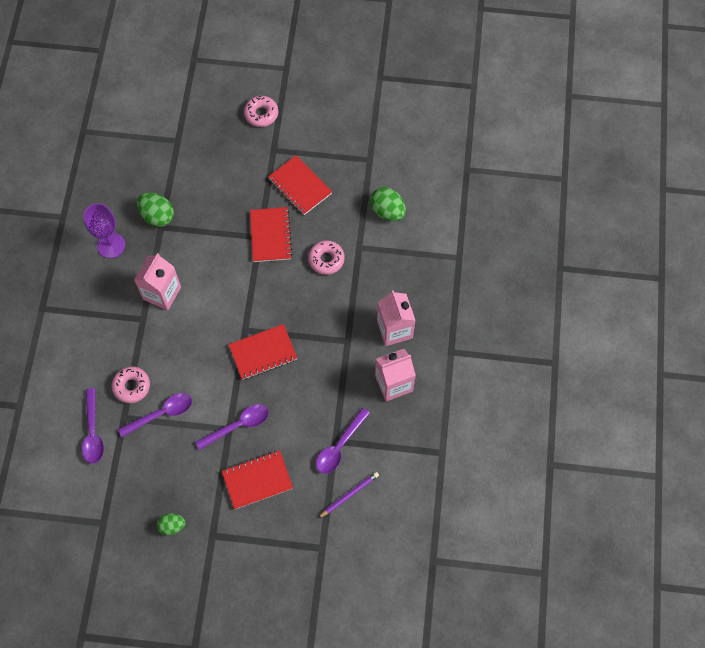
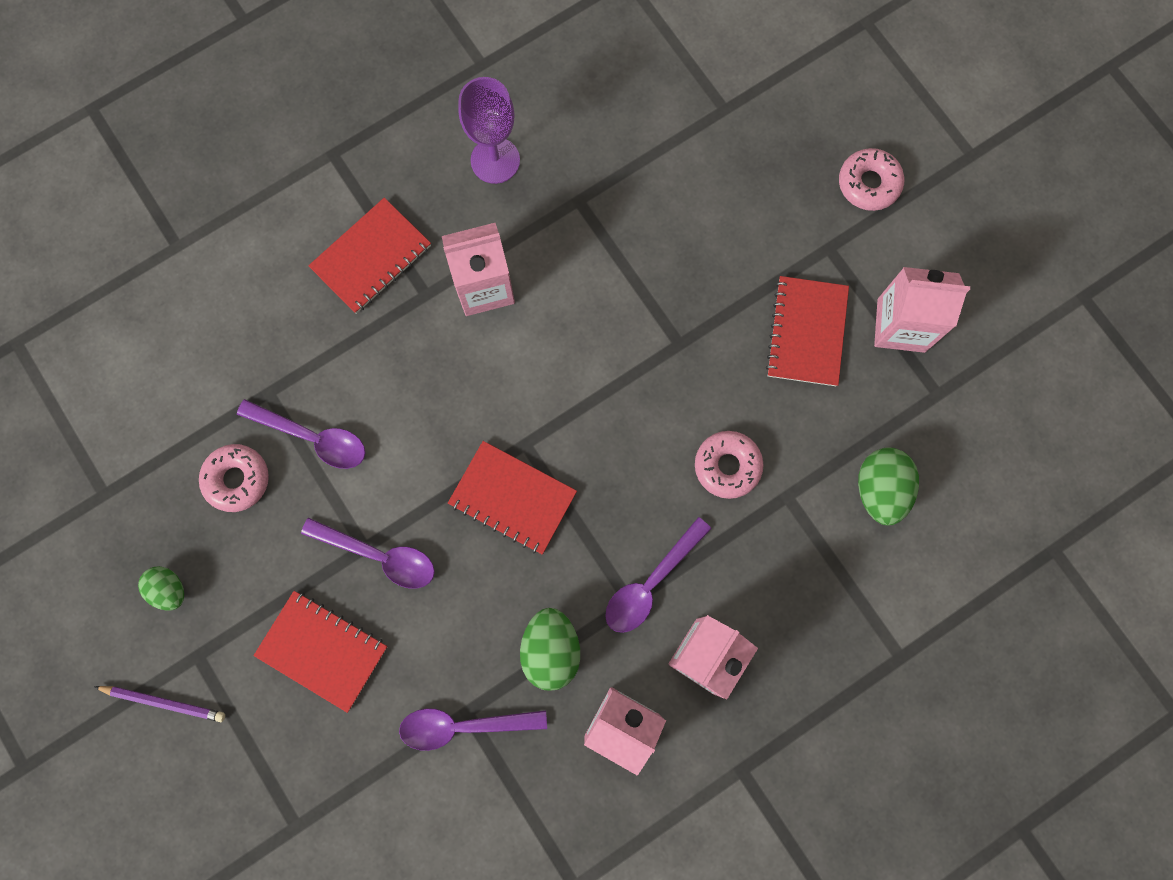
camera: 50 degrees right, 10 degrees up
purple spoon [82,388,104,464] -> purple spoon moved to [605,517,711,633]
pink donut [112,367,150,403] -> pink donut moved to [199,444,269,512]
green egg [137,192,174,227] -> green egg moved to [520,608,580,690]
red notebook [250,207,292,262] -> red notebook moved to [308,198,431,314]
purple pencil [318,472,379,518] -> purple pencil moved to [95,686,225,722]
none -> pink carton [874,267,970,353]

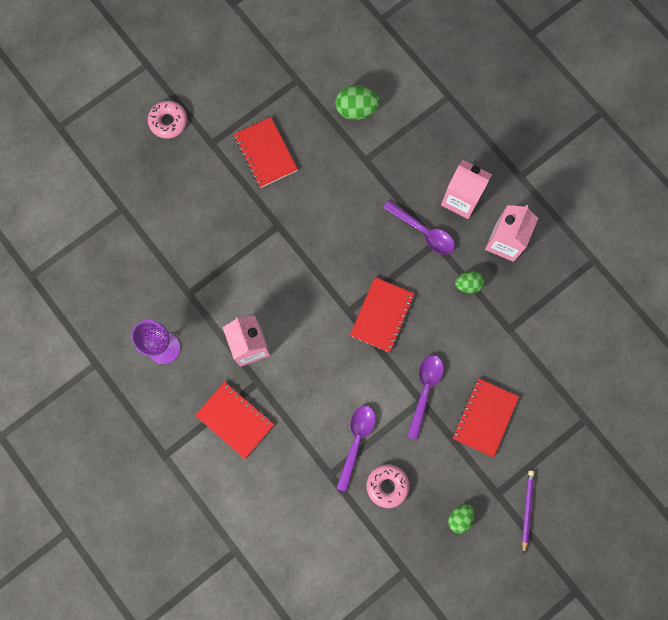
camera: 95 degrees left, 0 degrees up
purple spoon [399,708,547,751] -> none
green egg [520,608,580,690] -> green egg [455,271,485,293], size x0.64
pink donut [695,431,764,499] -> none
red notebook [766,276,849,386] -> red notebook turned 60 degrees clockwise [233,117,298,188]
pink carton [874,267,970,353] -> none

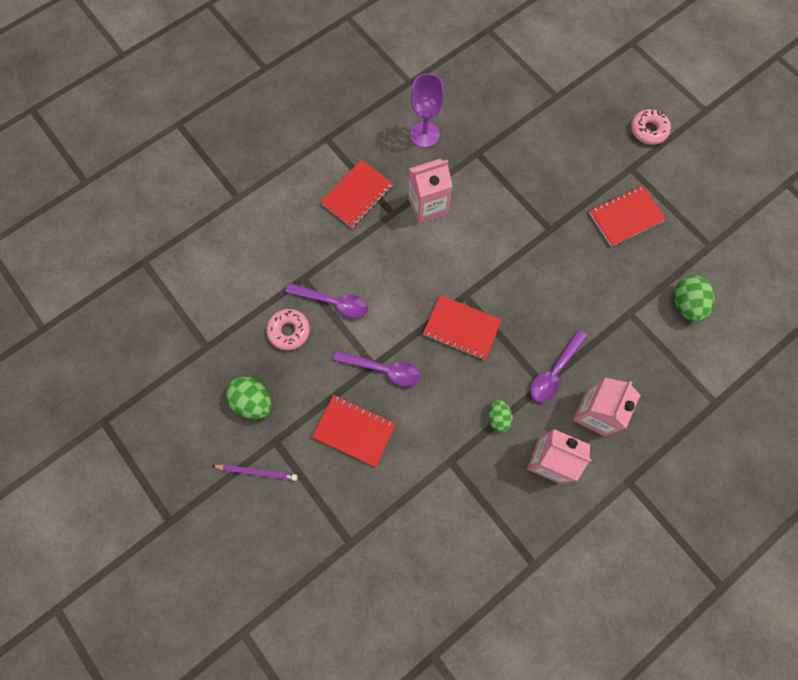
camera: 90 degrees right, 5 degrees down
green egg [448,504,475,534] -> green egg [226,377,272,419], size x1.57

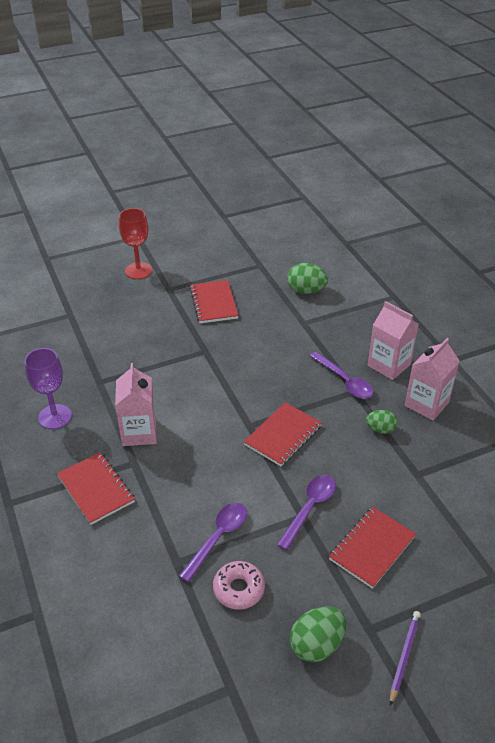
camera: 75 degrees left, 30 degrees down
pink donut [631,109,671,145] -> red goblet [119,208,152,279]

